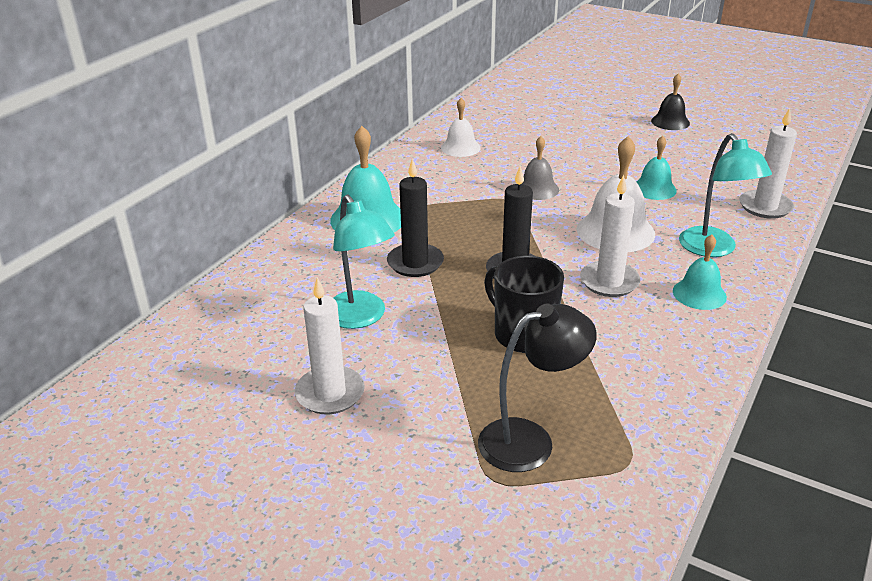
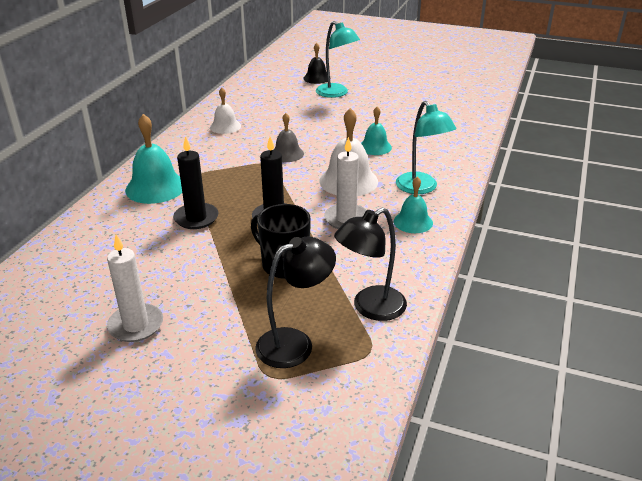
camera: 10 degrees left, 0 degrees up
turquoise lamp [333,195,395,329] -> turquoise lamp moved to [316,21,360,98]
black bell [651,74,690,130] -> black bell moved to [303,43,328,84]
white candle [739,108,797,219] -> none
none -> black lamp [334,207,407,321]

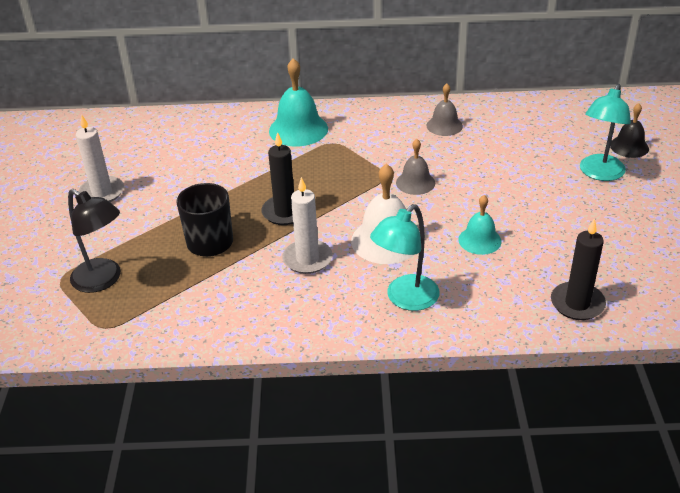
camera: 70 degrees right, 5 degrees up
black candle [173,136,219,229] -> black candle moved to [551,218,606,320]
white bell [210,88,241,134] -> grey bell [427,83,463,136]
black lamp [334,207,407,321] -> none
turquoise bell [394,177,433,233] -> none

